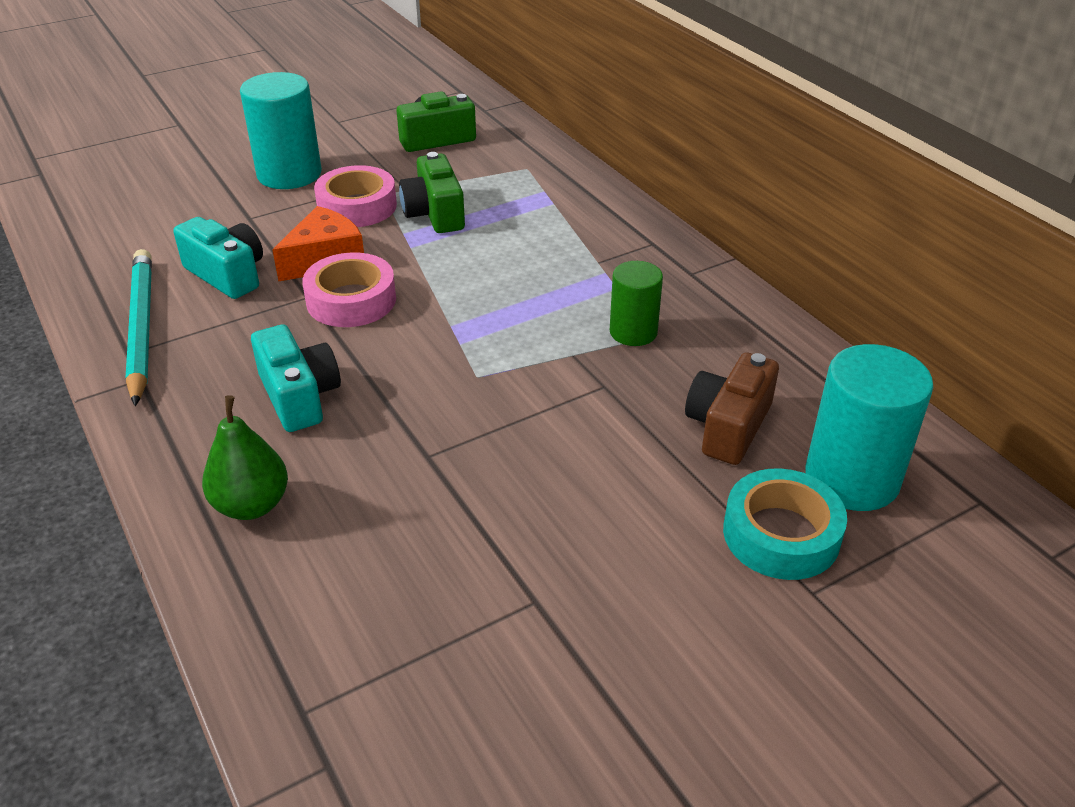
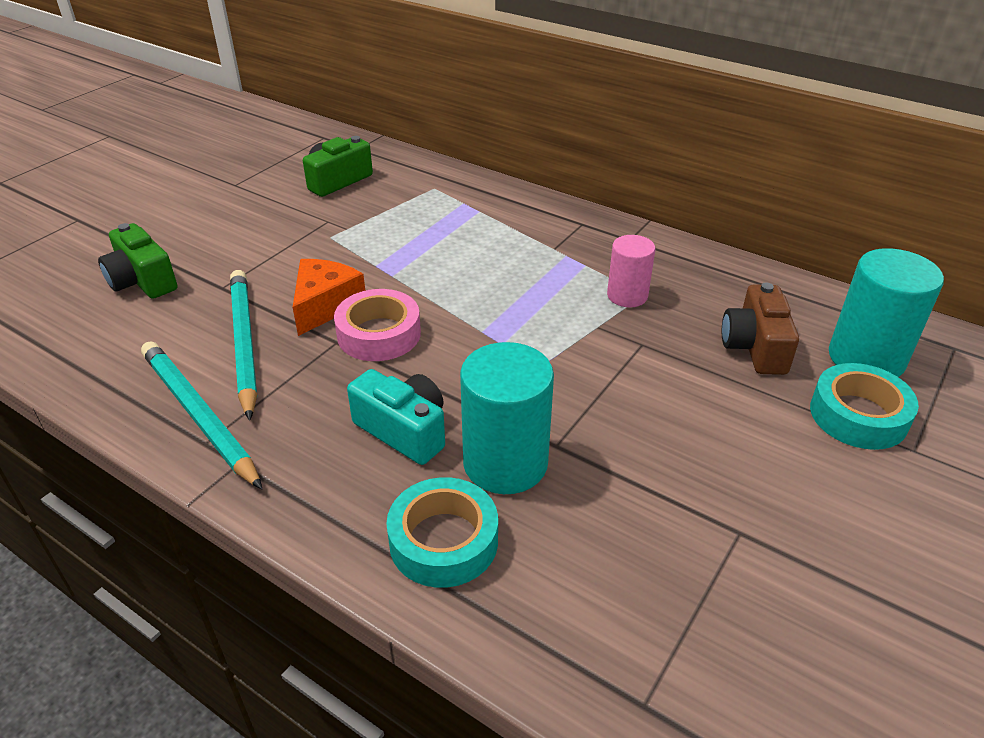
camera: 25 degrees left, 0 degrees up
turquoise camera [173,217,263,299] -> turquoise pencil [230,270,257,421]
green pear [202,395,288,520] -> turquoise tape [386,477,498,588]
turquoise cylinder [240,72,322,189] -> turquoise cylinder moved to [460,342,554,494]
pink tape [314,165,397,227] -> none
green camera [399,152,465,233] -> green camera moved to [98,223,177,299]
green cylinder [610,261,663,346] -> pink cylinder [607,235,655,307]

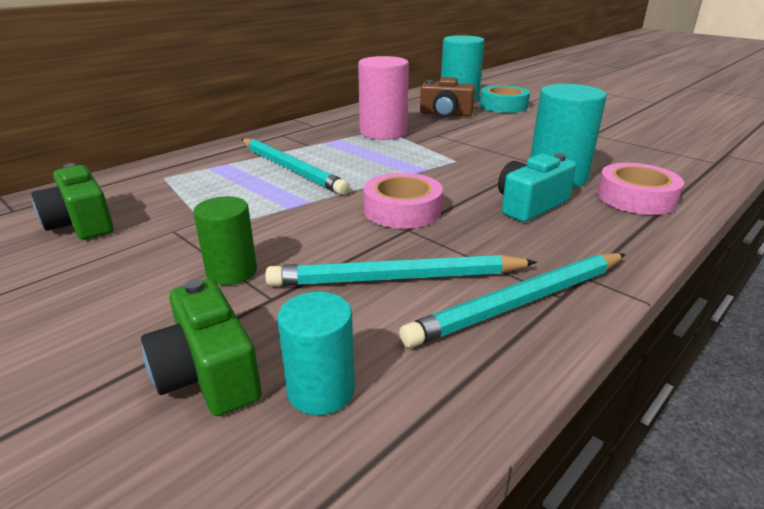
camera: 80 degrees left, 10 degrees down
green camera [98,223,177,299] -> green camera turned 90 degrees clockwise [141,279,262,416]
orange cheese [293,259,365,336] -> none
turquoise tape [386,477,498,588] -> pink tape [597,163,684,215]
pink cylinder [607,235,655,307] -> pink cylinder [358,56,409,140], size x1.65
none -> green cylinder [193,196,257,285]
none -> turquoise pencil [241,139,350,195]
none -> turquoise cylinder [277,292,355,415]

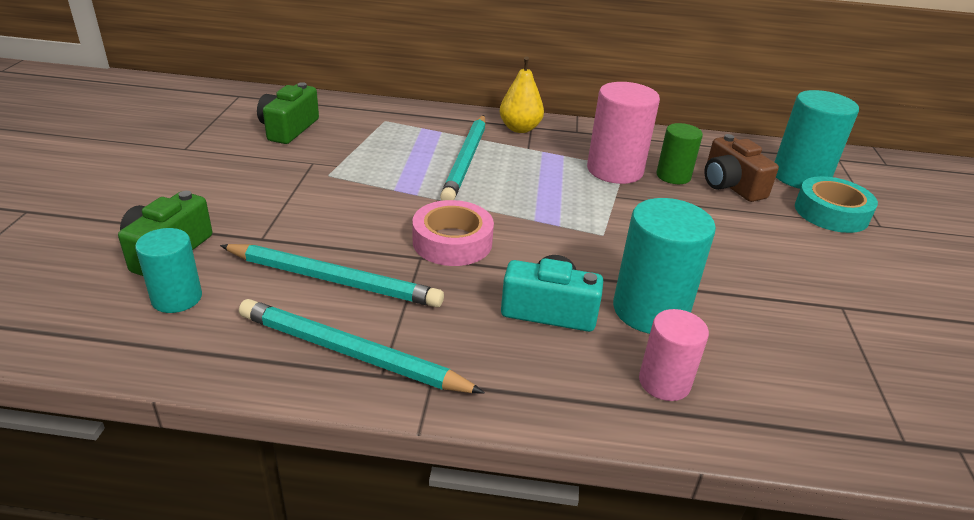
camera: 50 degrees right, 5 degrees up
green cylinder [193,196,257,285] -> green cylinder moved to [657,123,703,184]
turquoise pencil [265,254,537,287] -> turquoise pencil turned 150 degrees clockwise [220,244,444,307]
pink tape [597,163,684,215] -> pink cylinder [639,309,709,401]
none -> yellow pear [500,56,544,133]

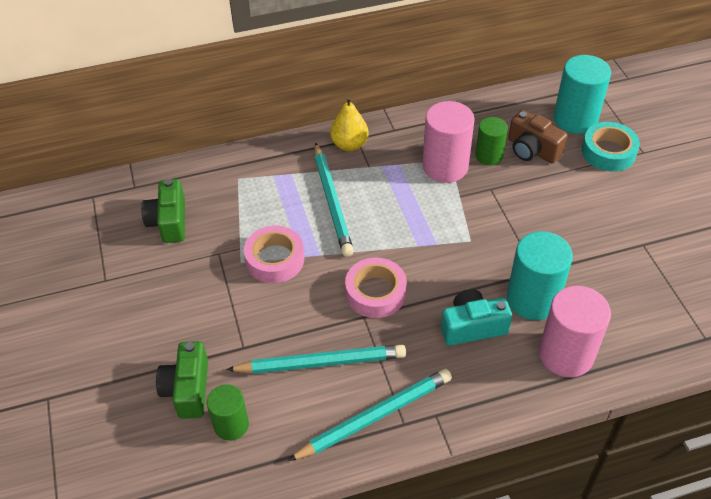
camera: 20 degrees left, 15 degrees up
turquoise cylinder [135,228,202,313] -> green cylinder [207,384,249,441]
turquoise pencil [239,299,485,393] -> turquoise pencil turned 150 degrees clockwise [287,369,452,461]
pink cylinder [639,309,709,401] -> pink cylinder [539,286,611,377], size x1.65
none -> pink tape [244,226,304,283]

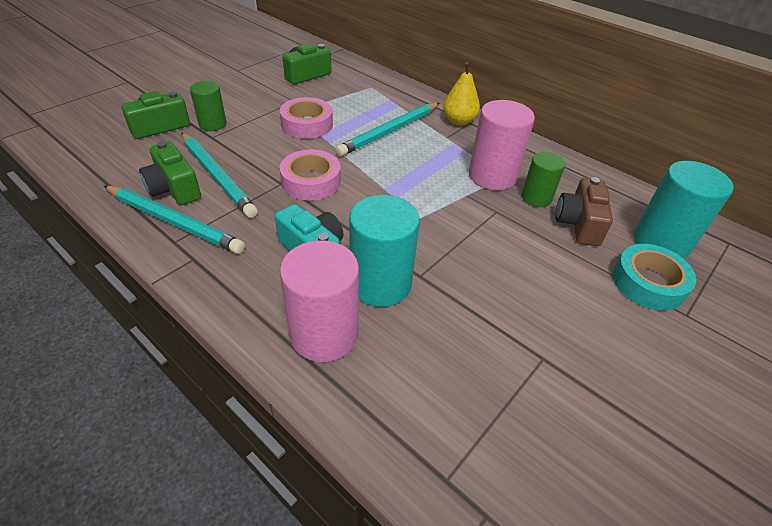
camera: 55 degrees right, 5 degrees down
green cylinder [207,384,249,441] -> green cylinder moved to [190,81,227,131]
none -> green camera [139,141,201,205]

